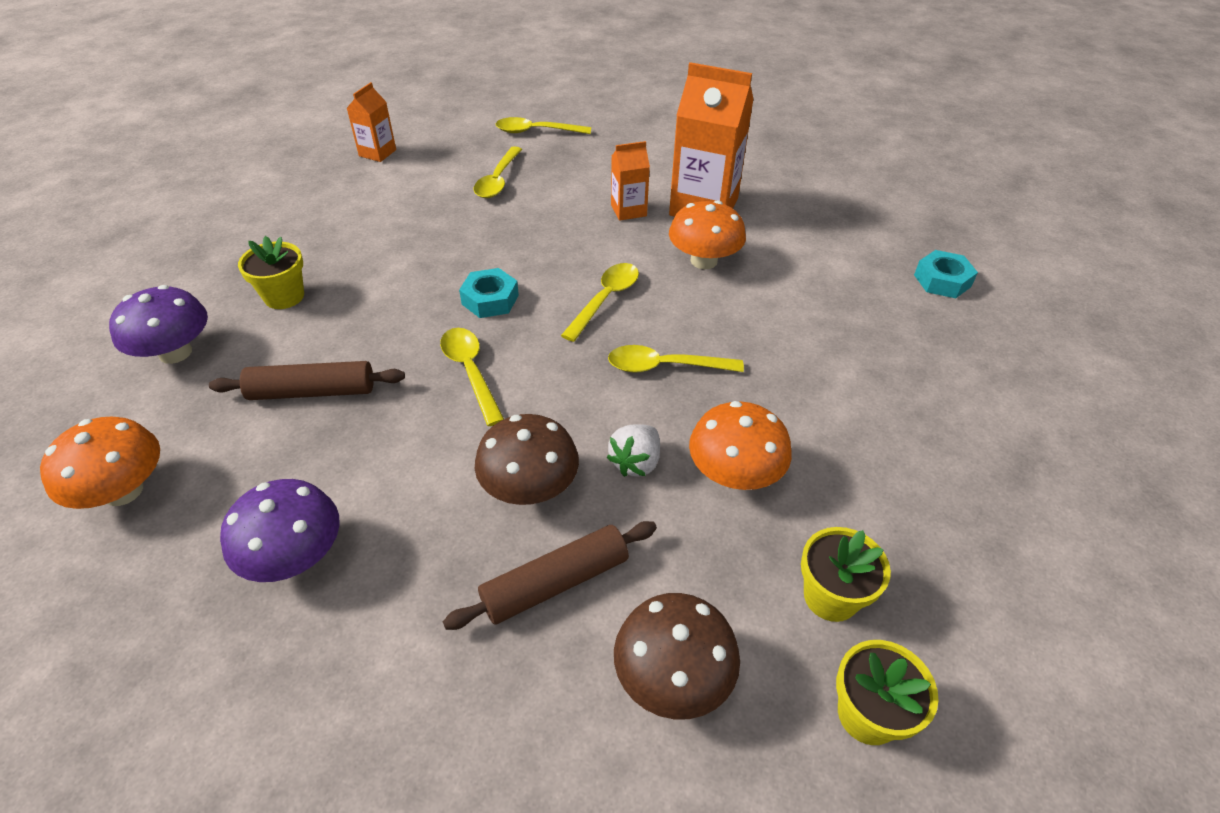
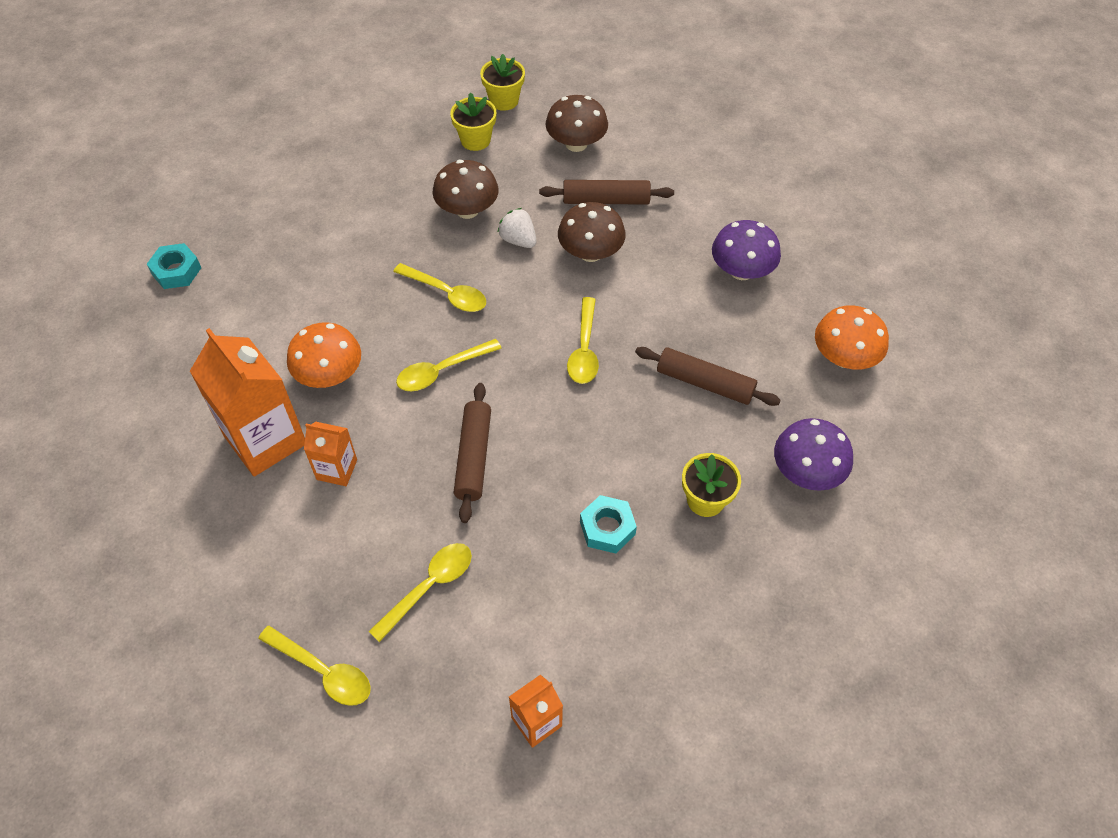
camera: 150 degrees left, 10 degrees up
turquoise nut [459,268,519,318] -> turquoise nut moved to [580,495,637,554]
white strawberry [607,424,660,477] -> white strawberry turned 105 degrees counterclockwise [497,208,536,248]
orange mushroom [689,401,792,490] -> brown mushroom [432,160,499,219]
none -> brown rolling pin [453,383,491,523]

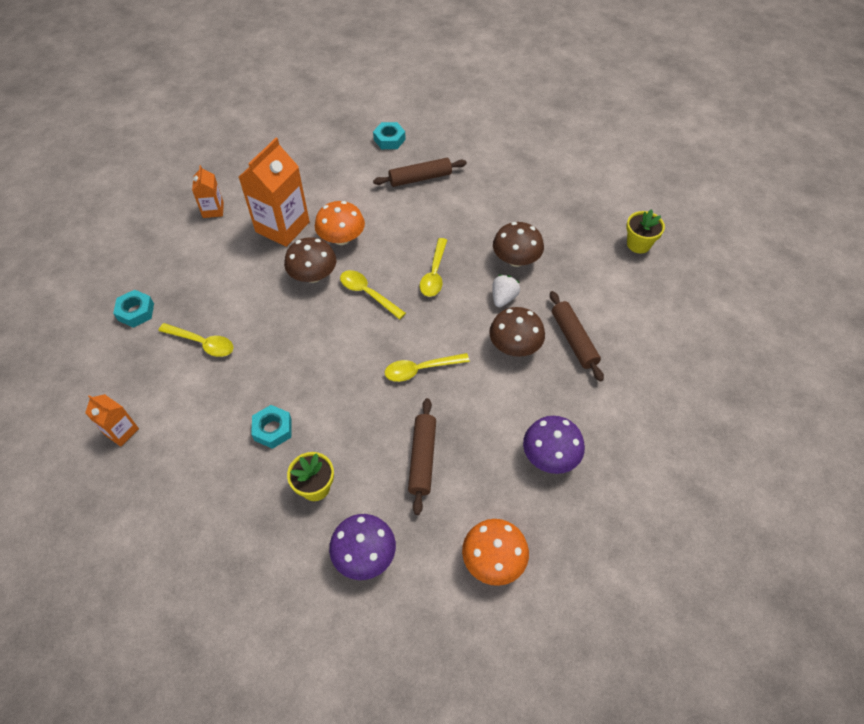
camera: 70 degrees right, 0 degrees up
yellow spoon [258,626,370,706] -> turquoise nut [113,290,154,328]
orange carton [304,422,357,486] -> orange carton moved to [192,165,224,218]
yellow flower pot [450,92,496,151] -> none
brown rolling pin [453,383,491,523] -> brown rolling pin moved to [373,158,467,187]
brown mushroom [546,95,608,152] -> brown mushroom moved to [284,237,336,283]

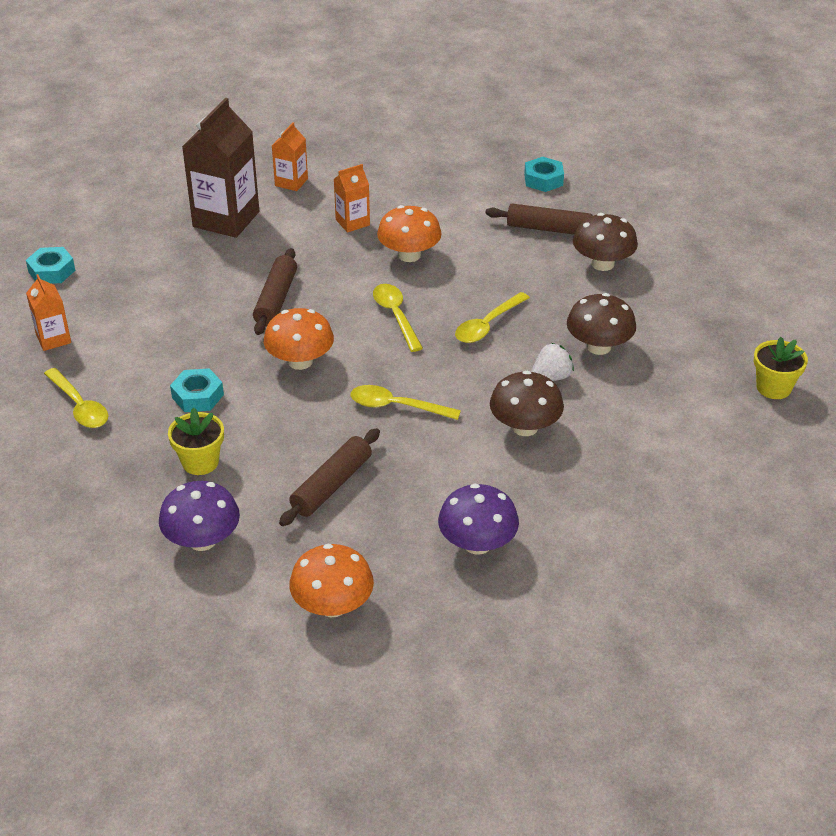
camera: 30 degrees right, 15 degrees down
turquoise nut [113,290,154,328] -> turquoise nut moved to [26,247,75,284]
yellow spoon [158,323,234,357] -> yellow spoon moved to [44,368,108,428]
orange carton [239,138,310,247] -> orange carton [334,164,370,232], size x0.52
brown mushroom [284,237,336,283] -> brown mushroom moved to [573,213,638,271]
brown rolling pin [550,291,604,382] -> brown rolling pin moved to [253,248,297,335]
none -> brown carton [182,98,259,238]
none -> orange mushroom [264,308,334,370]

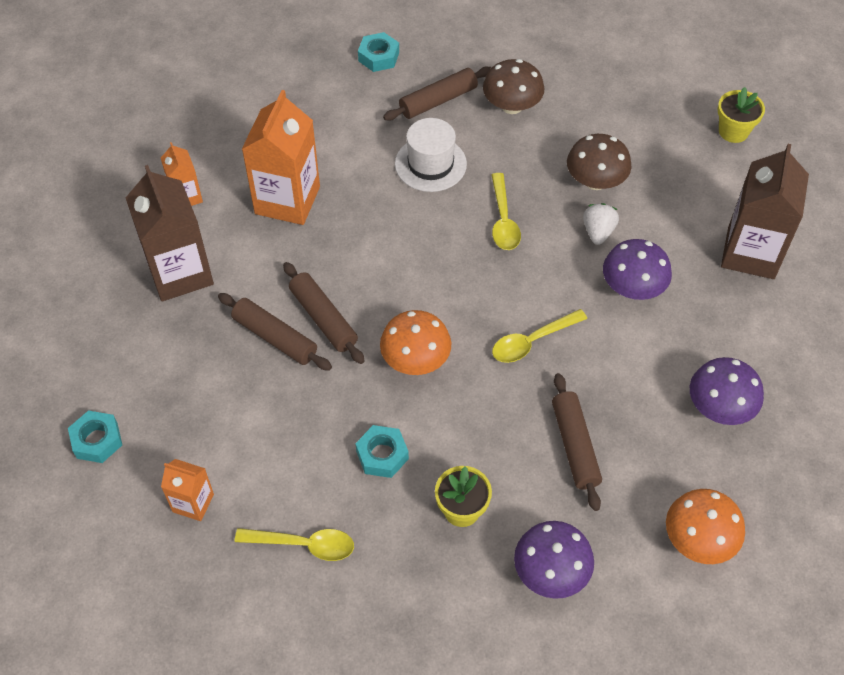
camera: 45 degrees left, 15 degrees up
orange carton [334,164,370,232] -> orange carton [242,90,320,225], size x1.93
yellow spoon [373,284,423,352] -> none
orange mushroom [377,205,442,262] -> none
brown mushroom [490,371,564,436] -> purple mushroom [603,239,672,300]
none -> brown rolling pin [218,293,332,371]
none -> white hat [395,118,467,192]
none -> brown carton [721,144,809,279]

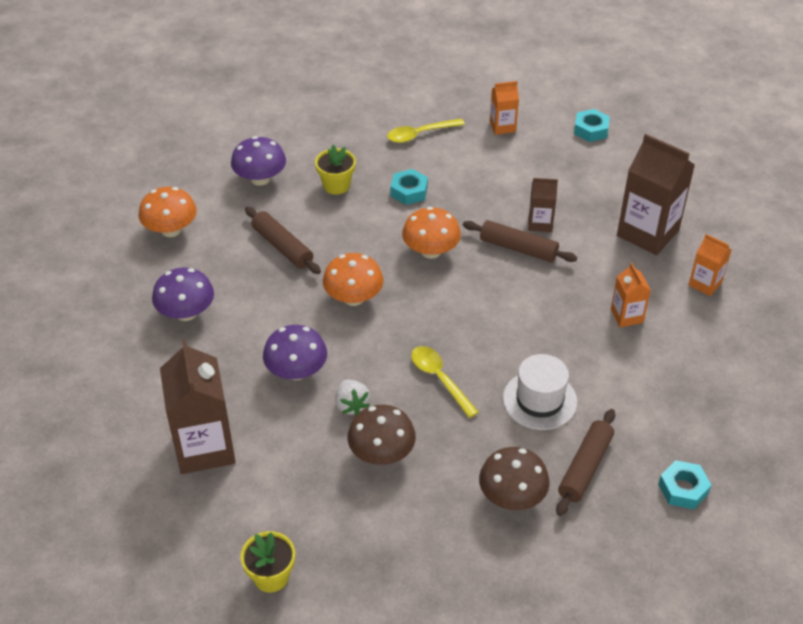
camera: 150 degrees right, 10 degrees down
brown rolling pin [218,293,332,371] -> brown carton [528,178,558,232]
orange carton [242,90,320,225] -> orange carton [611,263,651,327], size x0.52
yellow spoon [492,309,587,363] -> orange mushroom [323,253,384,306]

